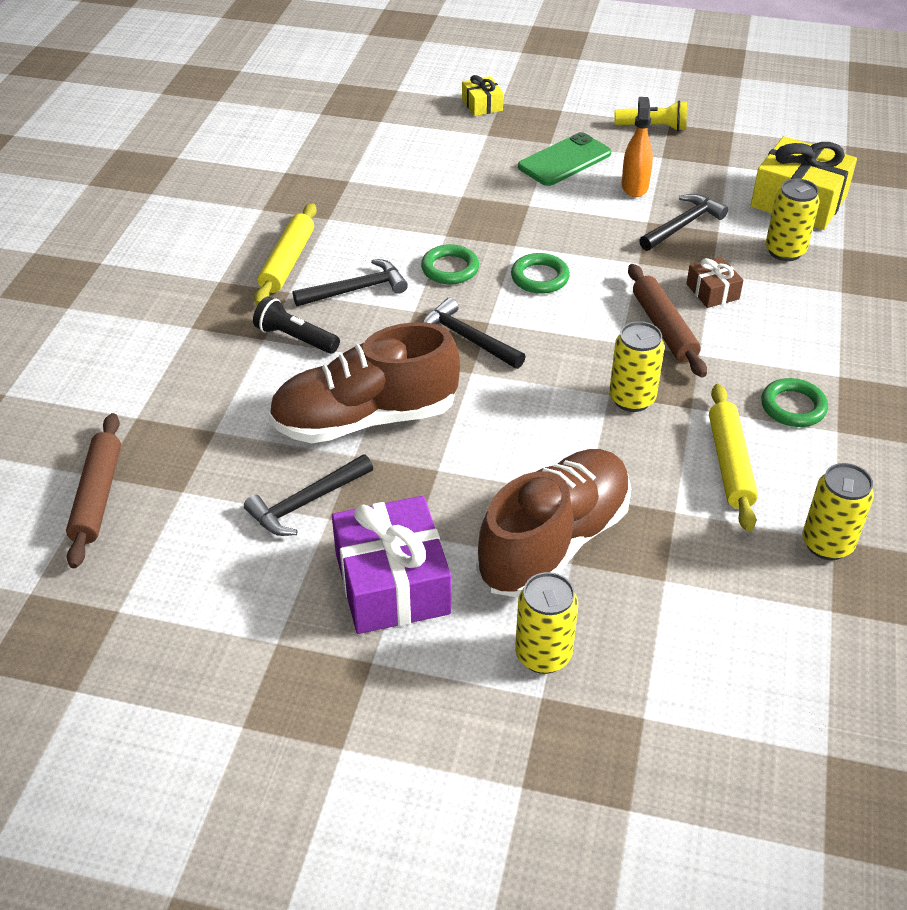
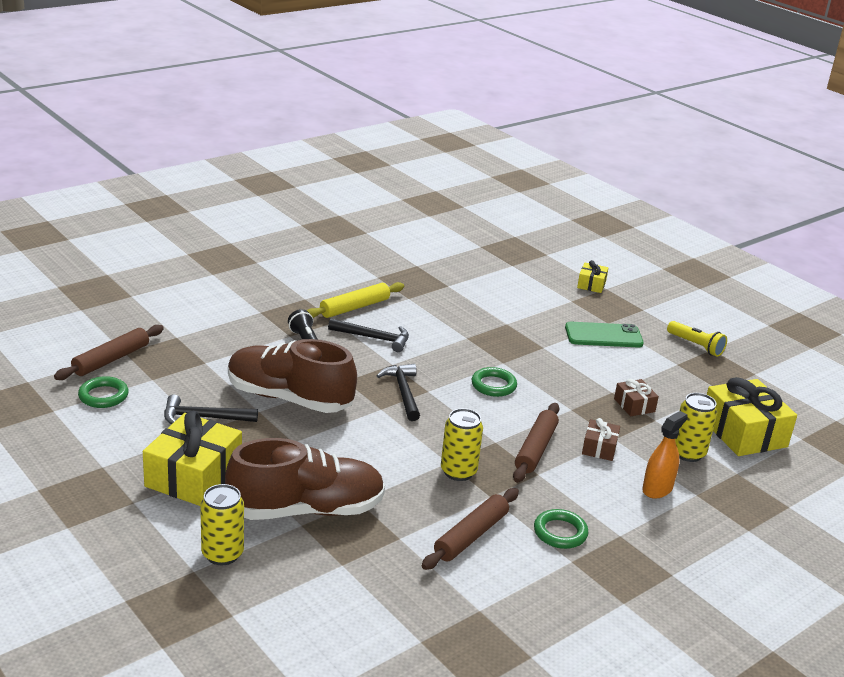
camera: 35 degrees right, 15 degrees down
purple gift [332,496,451,634] -> yellow gift [143,411,242,506]
green ring [421,244,479,284] -> green ring moved to [78,376,129,408]
orange spray bottle [622,97,653,197] -> orange spray bottle moved to [642,411,688,499]
black hammer [639,194,728,251] -> brown gift [614,379,659,416]
yellow rolling pin [709,384,758,532] -> brown rolling pin [422,488,519,570]
yellow can [803,463,874,560] -> none

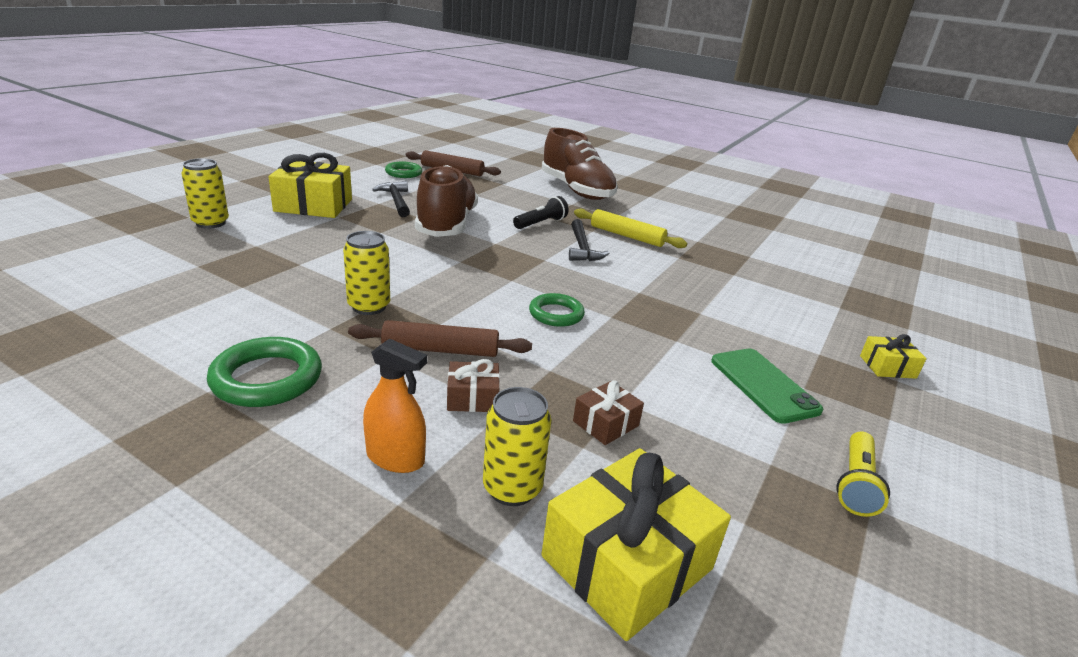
camera: 70 degrees right, 0 degrees up
brown shoe [225,438,385,520] -> brown shoe moved to [541,128,618,200]
black hammer [377,364,420,421] -> none
brown rolling pin [422,488,519,570] -> none
green ring [534,509,589,549] -> green ring [207,337,322,407], size x1.50

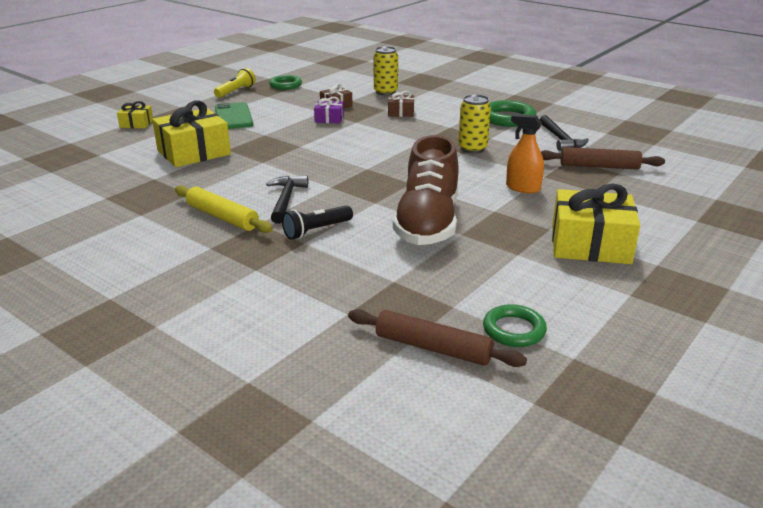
camera: 170 degrees left, 0 degrees up
yellow can [181,158,229,228] -> none
brown rolling pin [348,320,532,357] -> brown rolling pin moved to [541,147,665,170]
orange spray bottle [363,338,427,473] -> orange spray bottle moved to [506,114,544,193]
black hammer [372,181,410,217] -> black hammer moved to [540,115,589,151]
green ring [529,293,585,327] -> green ring moved to [269,75,302,90]
brown shoe [541,128,618,200] -> none
yellow gift [541,448,731,641] -> yellow gift moved to [152,101,231,167]
none -> purple gift [314,97,344,123]

